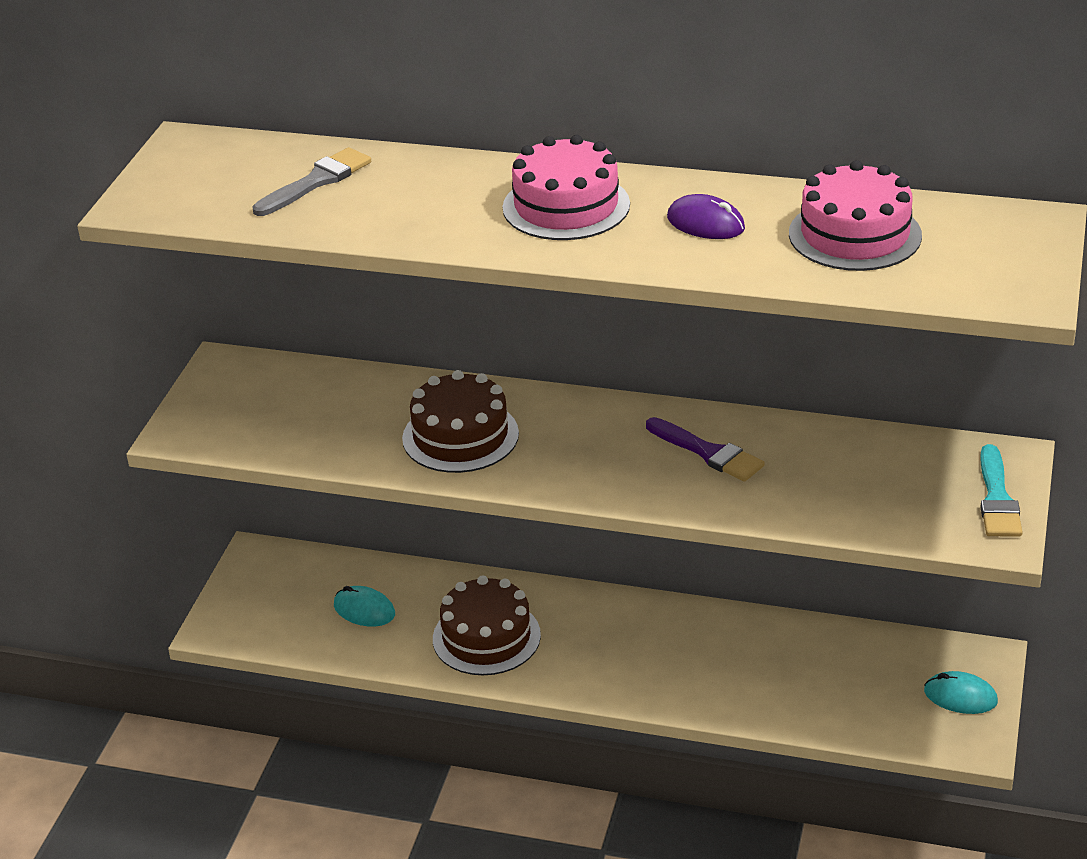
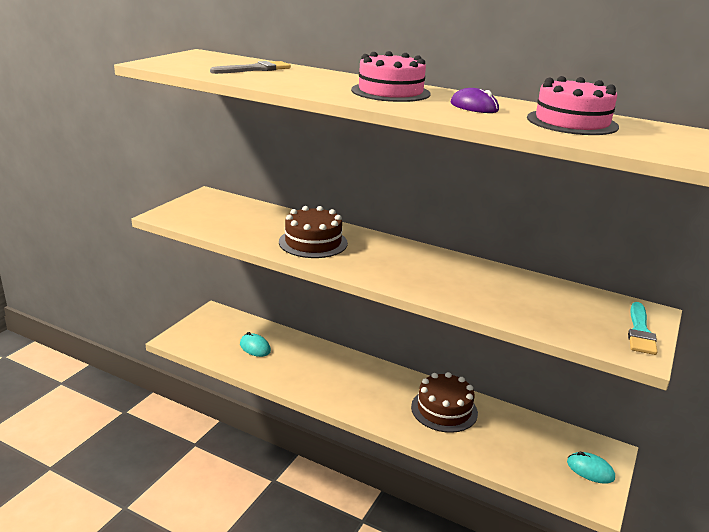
camera: 10 degrees right, 10 degrees down
brown cake [433,575,541,675] -> brown cake moved to [411,372,478,433]
purple brush [646,417,765,482] -> none

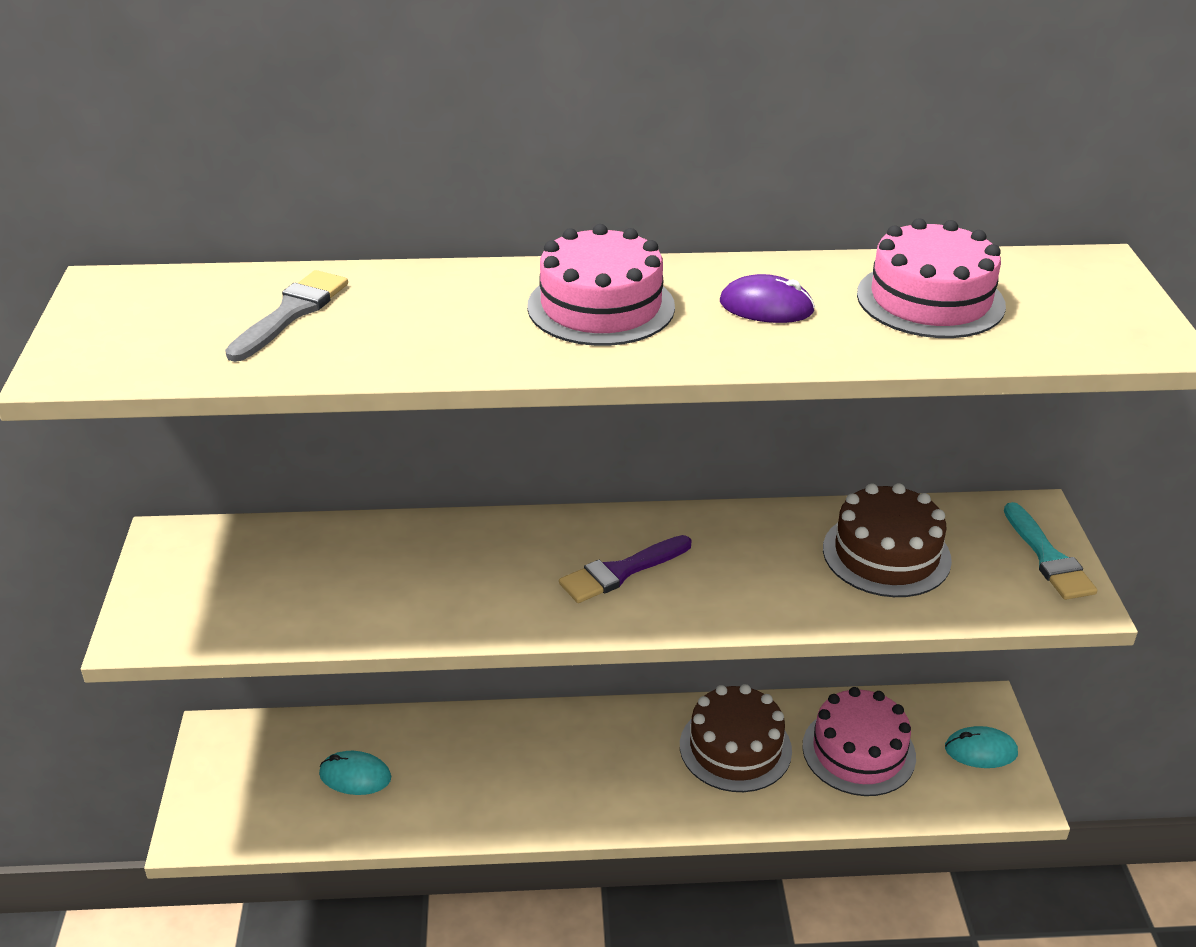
camera: 30 degrees left, 10 degrees up
brown cake [279,206,348,258] -> brown cake moved to [823,483,952,597]
none -> purple brush [559,535,692,603]
none -> pink cake [802,687,916,796]

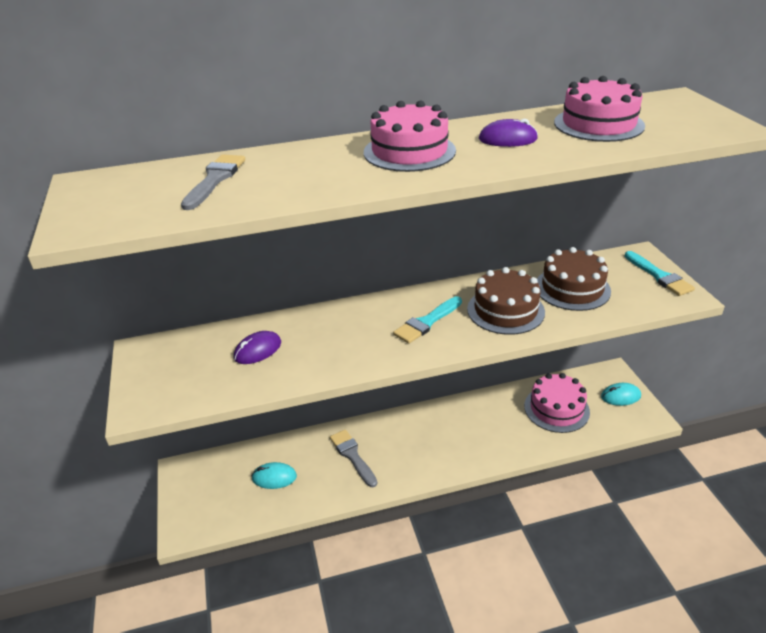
camera: 10 degrees left, 0 degrees up
purple brush [559,535,692,603] -> turquoise brush [393,296,462,344]
brown cake [680,684,792,792] -> brown cake moved to [467,267,545,335]
none -> purple mouse [234,331,281,364]
none -> grey brush [330,429,377,487]

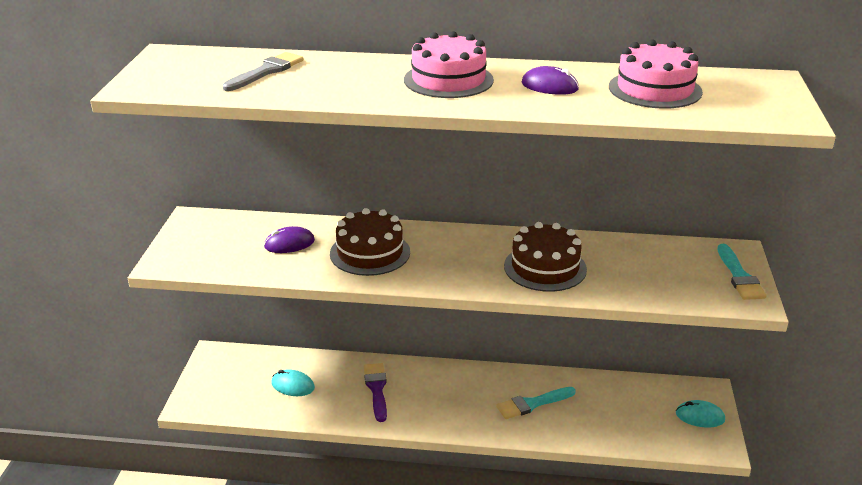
camera: 20 degrees right, 5 degrees down
grey brush [330,429,377,487] -> purple brush [364,363,387,422]
turquoise brush [393,296,462,344] -> turquoise brush moved to [496,387,576,419]
pink cake [524,373,590,433] -> none
brown cake [537,247,611,311] -> brown cake moved to [330,208,410,276]

